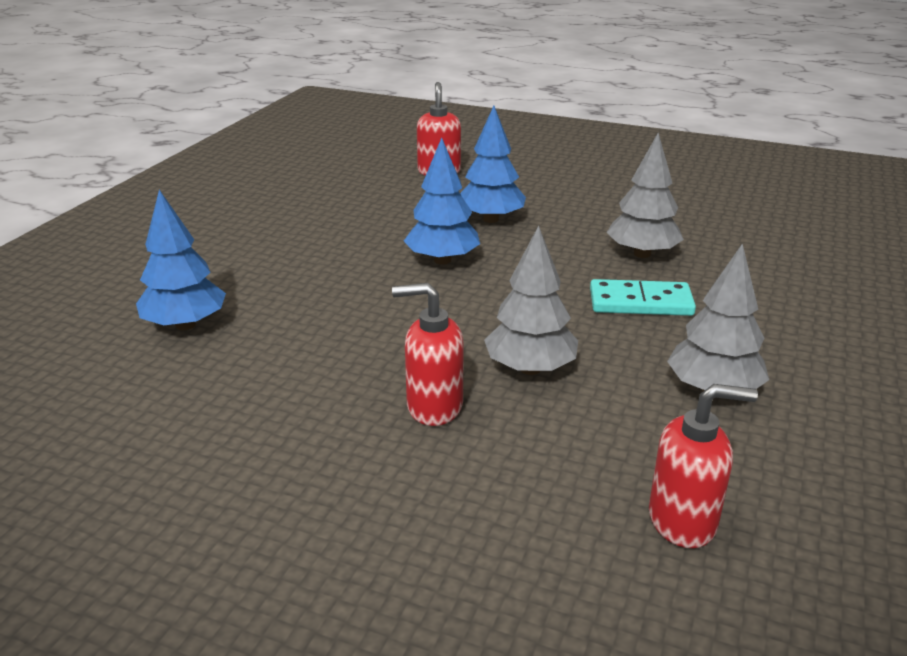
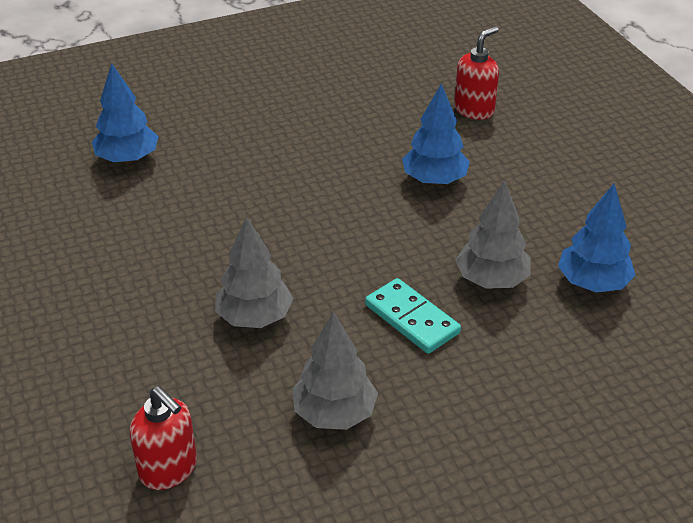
camera: 45 degrees right, 10 degrees up
red soap dispenser [392,283,464,426] -> none
blue tree [404,138,480,265] -> blue tree moved to [558,183,636,293]

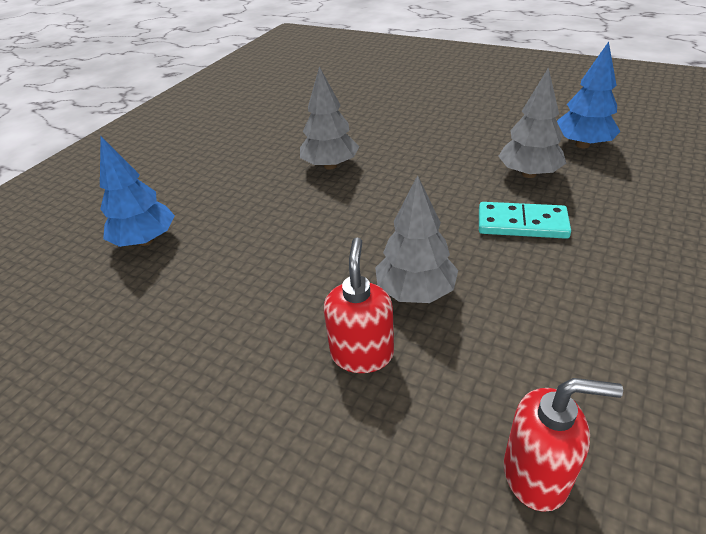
camera: 35 degrees left, 0 degrees up
grey tree [292,311,378,430] -> grey tree moved to [300,66,359,170]
blue tree [402,83,470,185] -> none
red soap dispenser [454,26,499,120] -> red soap dispenser moved to [324,238,394,373]

